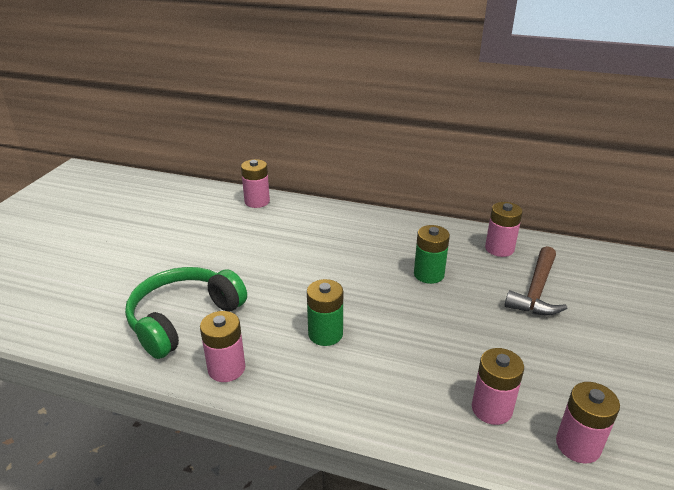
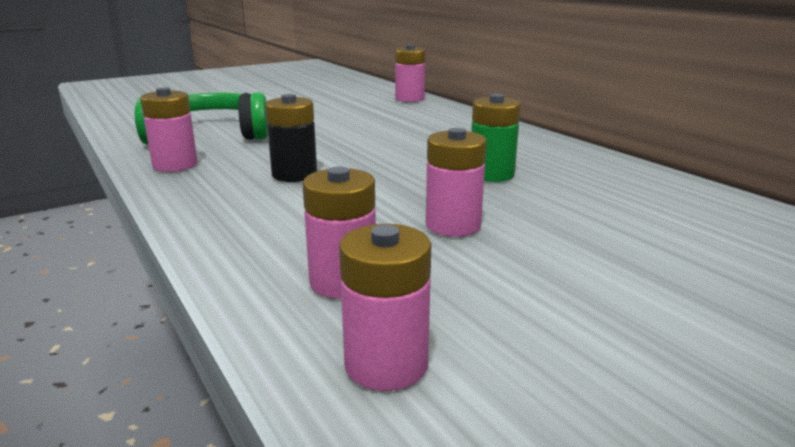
camera: 40 degrees right, 10 degrees down
green battery [307,279,343,346] -> black battery [265,94,317,182]
pink battery [485,202,523,257] -> pink battery moved to [426,128,487,237]
brown hammer [505,246,568,316] -> none

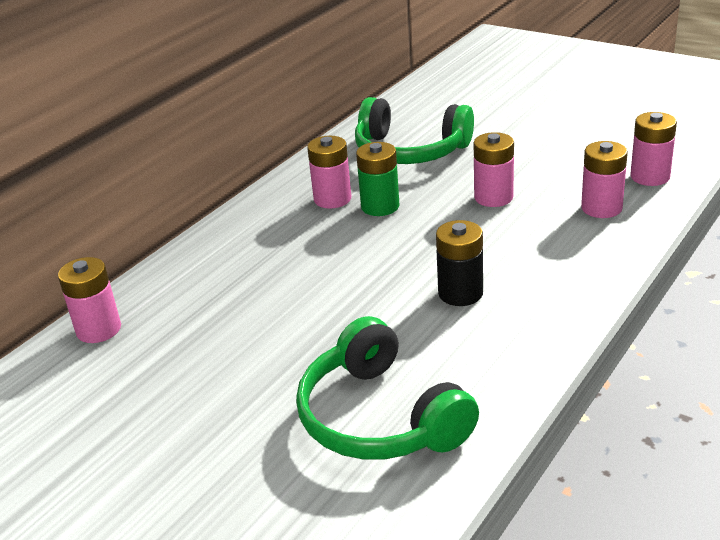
camera: 110 degrees left, 10 degrees up
pink battery [140,88,198,172] -> pink battery moved to [307,136,351,209]
none -> green headphones [355,97,474,164]

